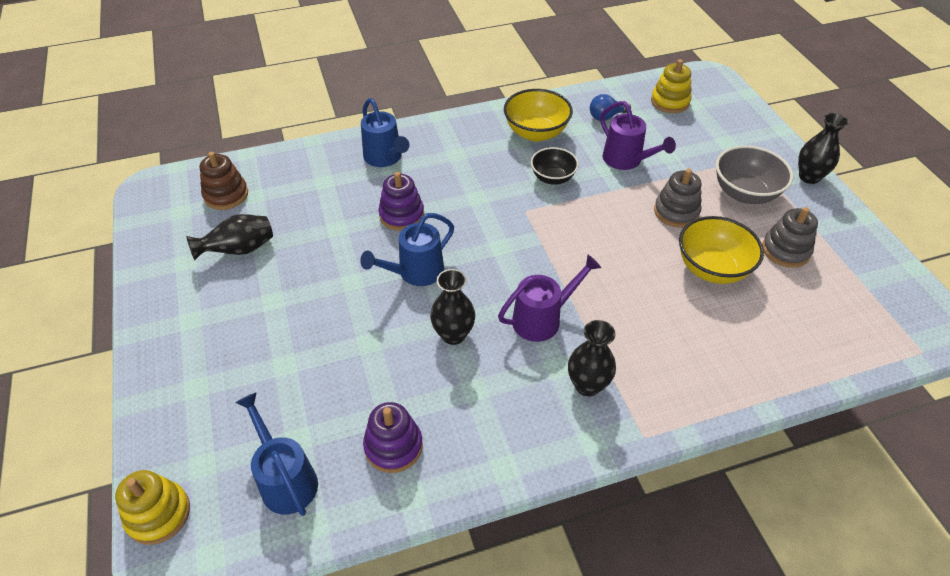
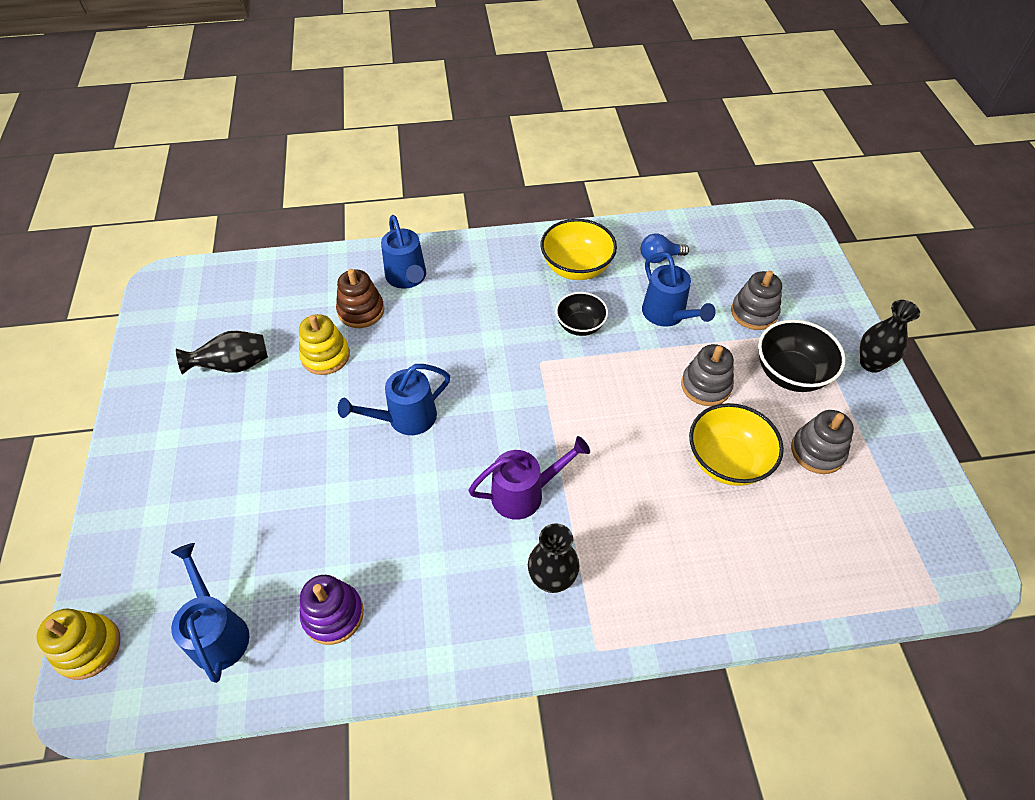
camera: 10 degrees right, 5 degrees up
brown stacking toy [200,152,248,210] -> brown stacking toy moved to [336,269,384,328]
purple stacking toy [379,172,424,231] -> none
black vase [430,269,475,345] -> none
purple watering can [600,101,676,170] -> blue watering can [642,252,716,327]
yellow stacking toy [651,59,692,113] -> yellow stacking toy moved to [299,314,350,375]
grey bowl [716,145,793,204] -> black bowl [758,320,846,392]
none -> grey stacking toy [731,271,782,330]

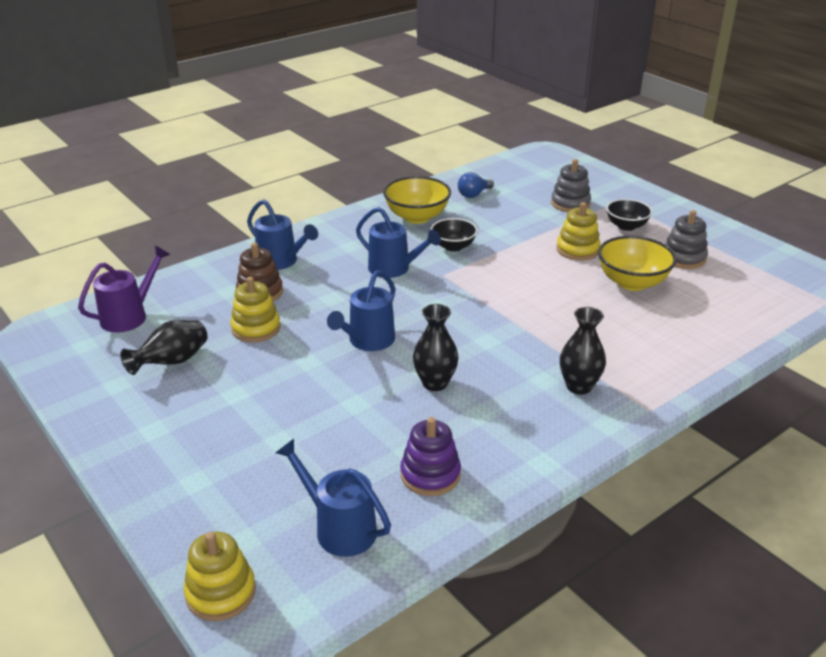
camera: 30 degrees left, 20 degrees down
purple watering can [468,436,590,520] -> purple watering can moved to [78,245,170,333]
blue watering can [642,252,716,327] -> blue watering can moved to [356,207,441,278]
grey stacking toy [681,344,734,406] -> yellow stacking toy [557,202,600,261]
black bowl [758,320,846,392] -> black bowl [606,199,652,231], size x0.66
black vase [860,300,920,373] -> black vase moved to [413,304,459,391]

